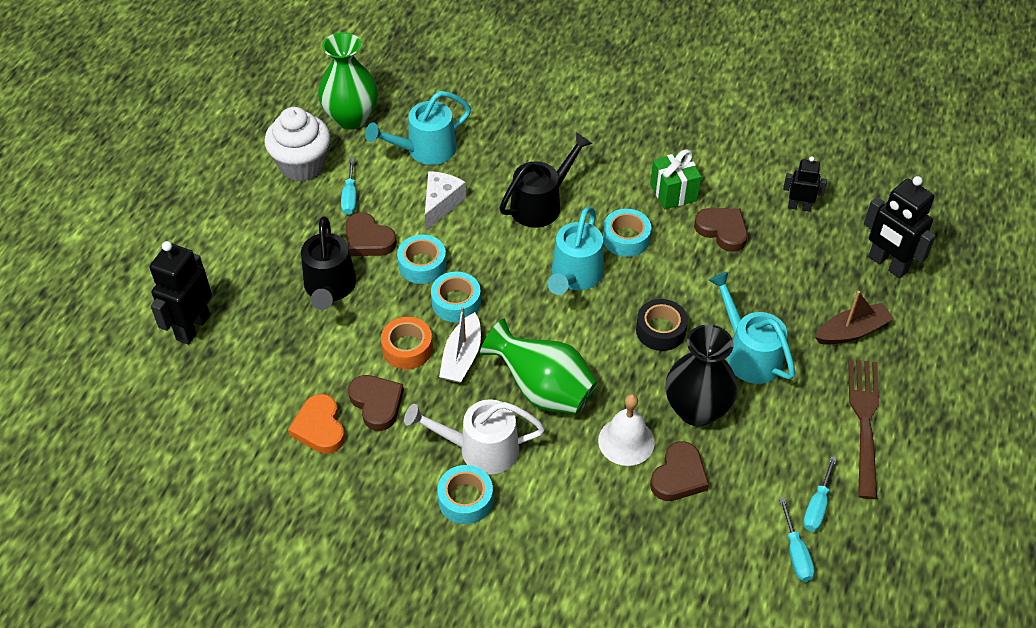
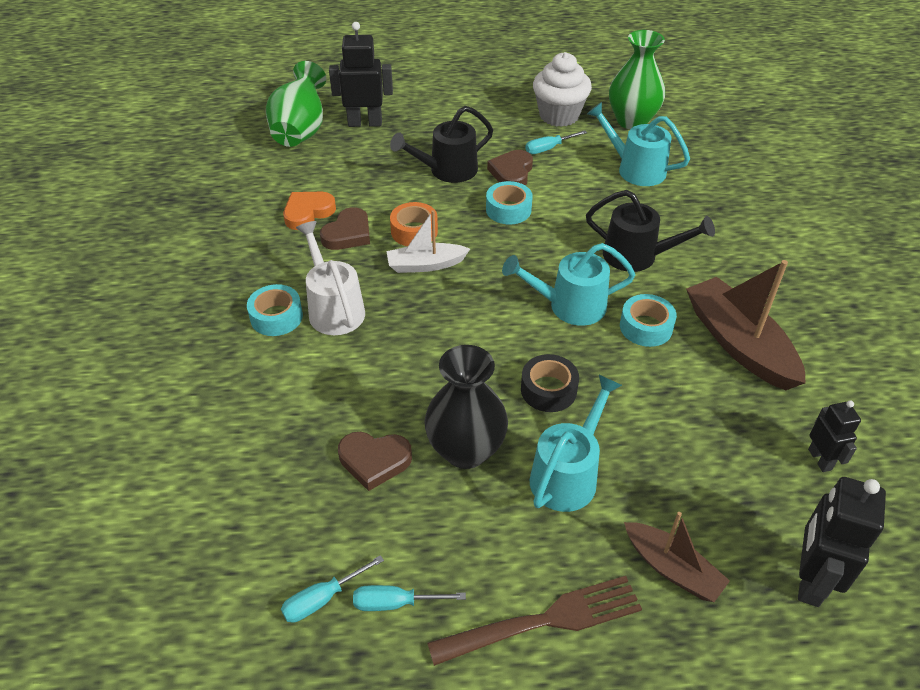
camera: 65 degrees right, 5 degrees down
white cheese [425,171,466,231] -> none
turquoise tape [431,271,481,322] -> none
green vase [480,318,597,415] -> green vase moved to [266,61,326,147]
white bell [598,394,655,466] -> none
green gift [650,149,701,209] -> brown boat [686,260,806,390]
brown heart [694,208,748,252] -> none

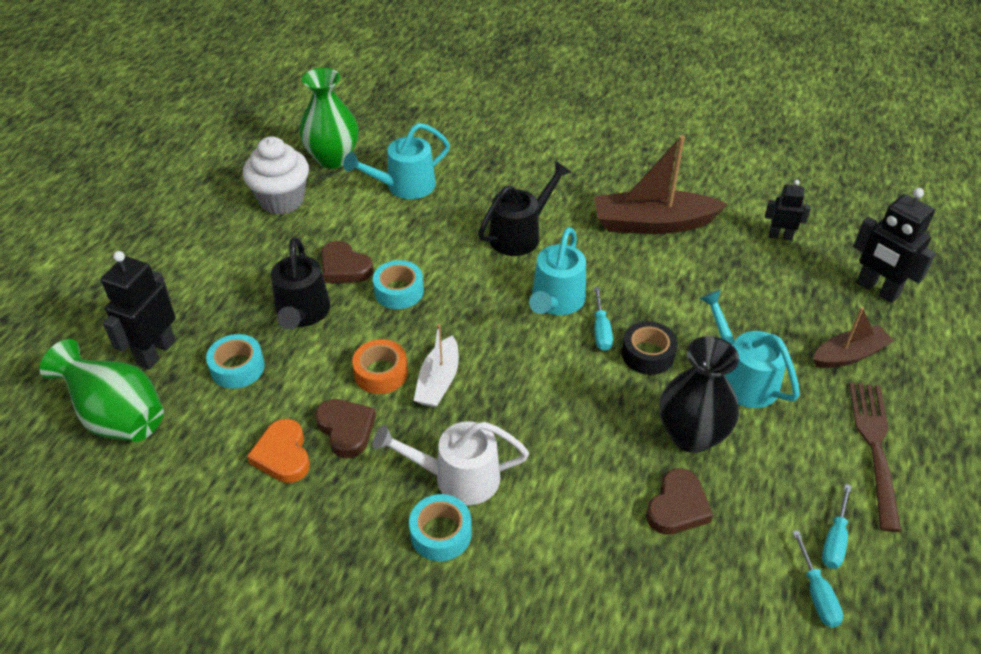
camera: 65 degrees left, 0 degrees up
turquoise screwdriver [525,130,587,154] -> turquoise screwdriver moved to [594,287,613,351]
turquoise tape [620,294,677,347] -> turquoise tape moved to [206,334,265,389]

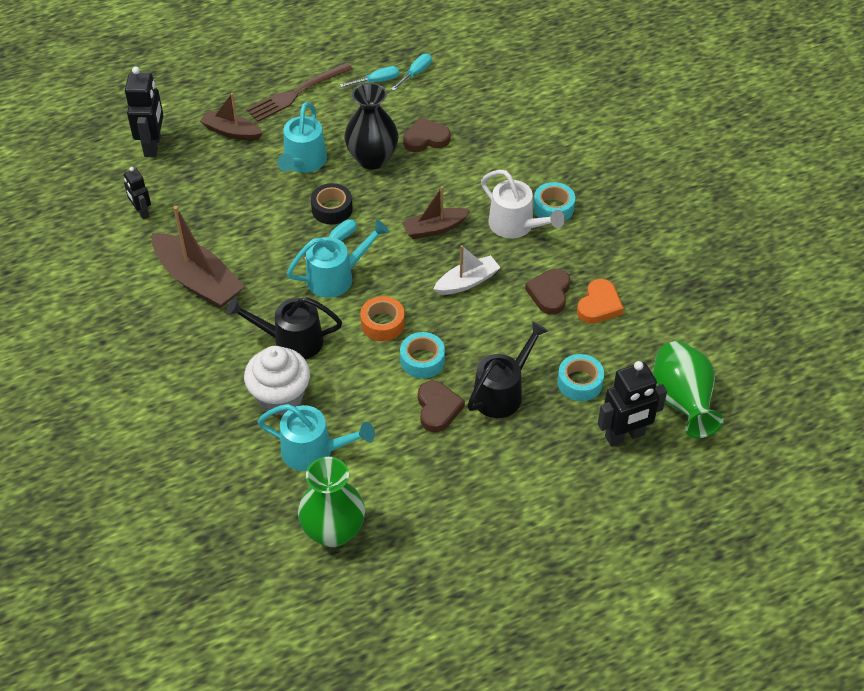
camera: 135 degrees left, 5 degrees up
white cupcake [243,137,309,215] -> white cupcake moved to [244,346,310,416]
orange tape [352,339,408,394] -> orange tape moved to [360,296,405,341]
none -> brown boat [402,186,471,239]

